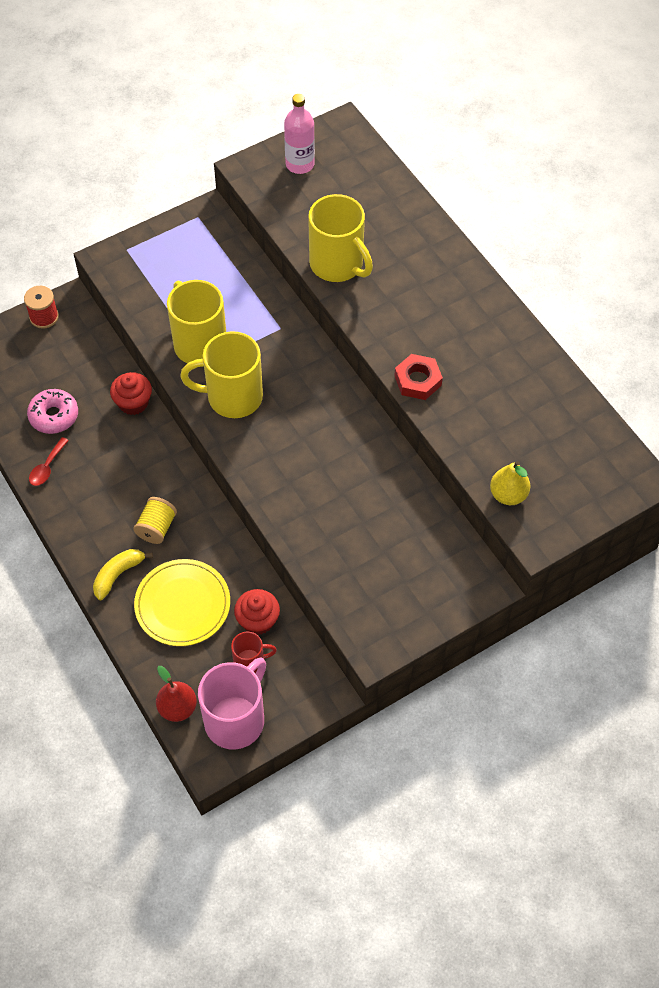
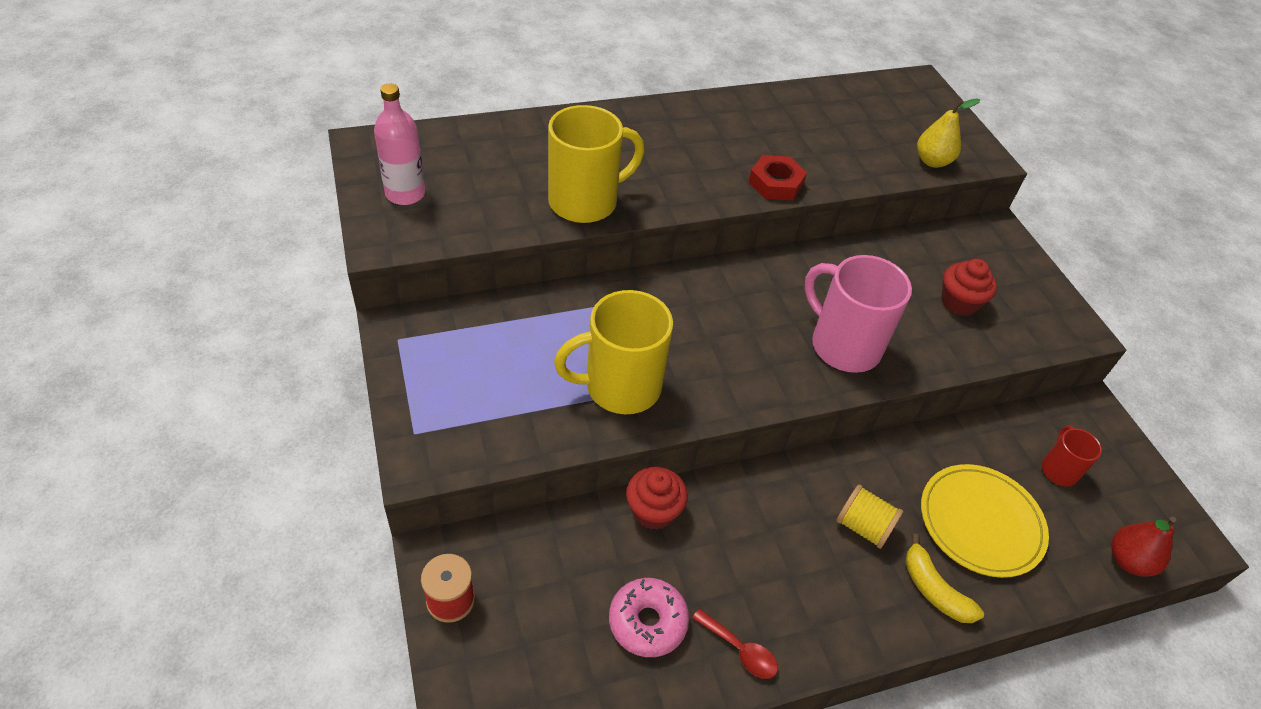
camera: 80 degrees left, 10 degrees down
yellow mug [180,331,263,418] -> none
pink mug [198,657,266,749] -> pink mug moved to [804,255,912,373]
red cupcake [234,589,280,635] -> red cupcake moved to [941,259,997,316]

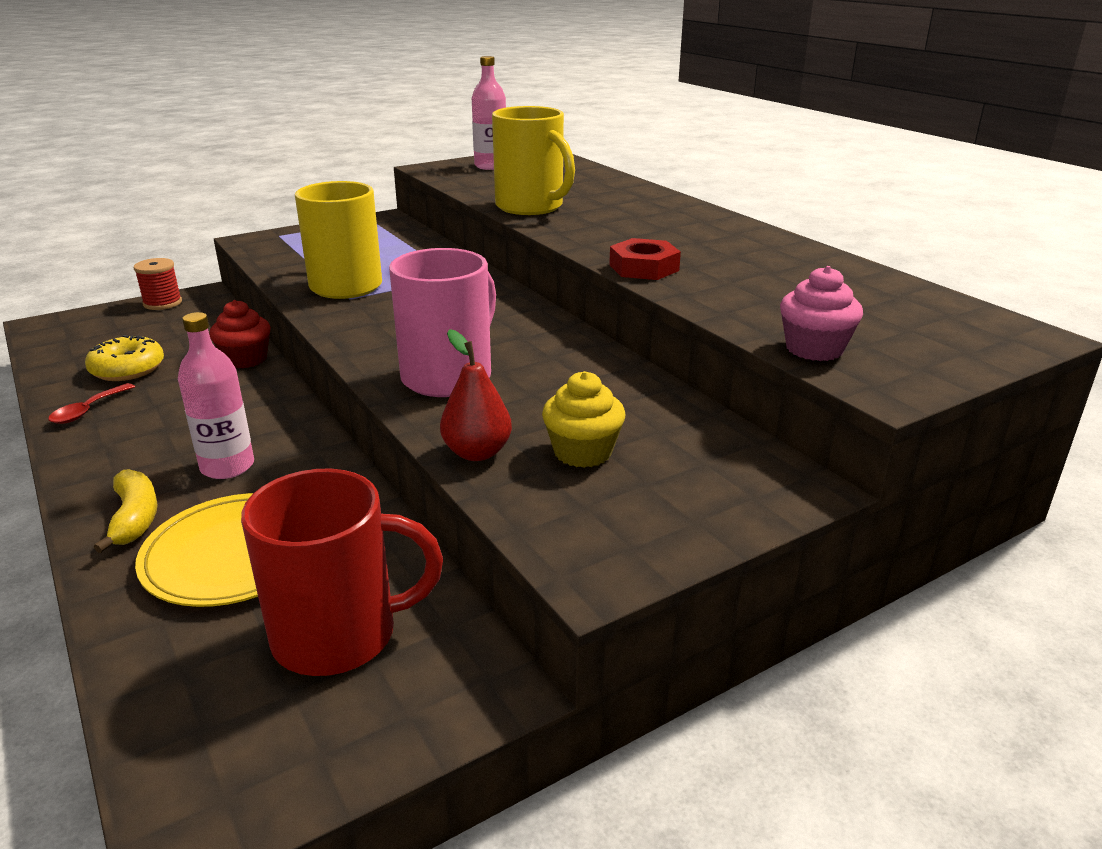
camera: 80 degrees right, 20 degrees down
pink donut [609,578,689,657] -> yellow donut [85,335,164,381]
yellow spool [836,484,903,549] -> pink bottle [178,312,254,479]
yellow banana [905,534,984,623] -> yellow banana turned 120 degrees clockwise [94,470,158,553]
yellow pear [917,99,980,168] -> pink cupcake [780,266,863,361]
red cupcake [941,259,997,316] -> yellow cupcake [542,371,625,468]
red mug [1041,425,1102,486] -> red mug [241,469,443,676], size x1.94
red pear [1111,517,1176,577] -> red pear moved to [440,329,512,461]

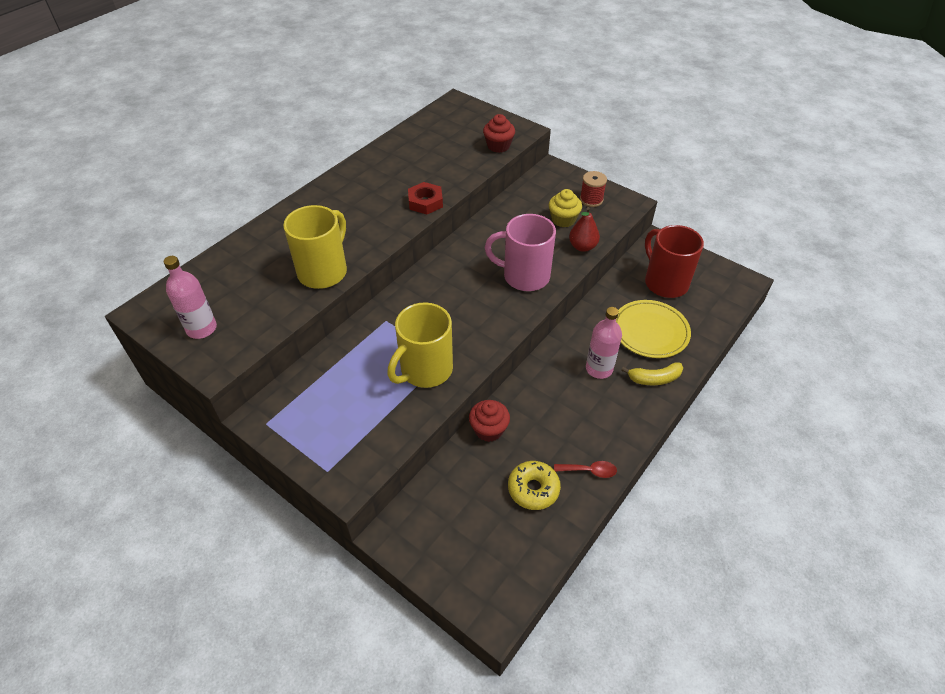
camera: 110 degrees left, 20 degrees up
yellow banana [94,470,158,553] -> yellow banana turned 150 degrees counterclockwise [621,362,683,385]
red spool [134,258,182,310] -> red spool moved to [580,171,607,207]
pink cupcake [780,266,863,361] -> red cupcake [483,114,515,153]

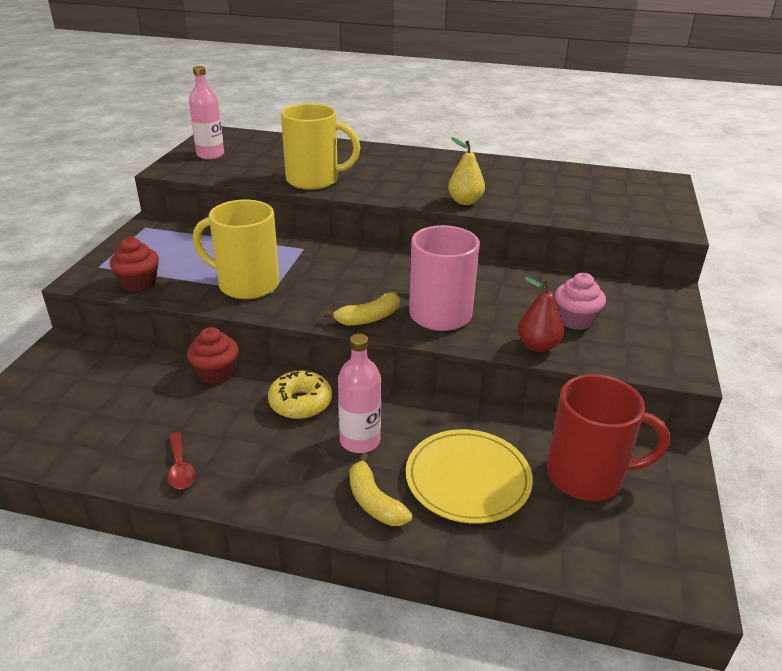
camera: 65 degrees right, 15 degrees down
red nut [408,182,443,215] -> yellow pear [448,137,485,205]
red cupcake [483,114,515,153] -> red cupcake moved to [110,237,159,292]
yellow donut [508,461,561,510] -> yellow donut moved to [268,370,332,419]
yellow cupcake [549,189,582,227] -> pink cupcake [555,273,606,330]
red spool [580,171,607,207] -> none
red mug [645,225,704,298] -> red mug turned 60 degrees clockwise [547,374,670,501]
none -> yellow banana [324,293,400,326]

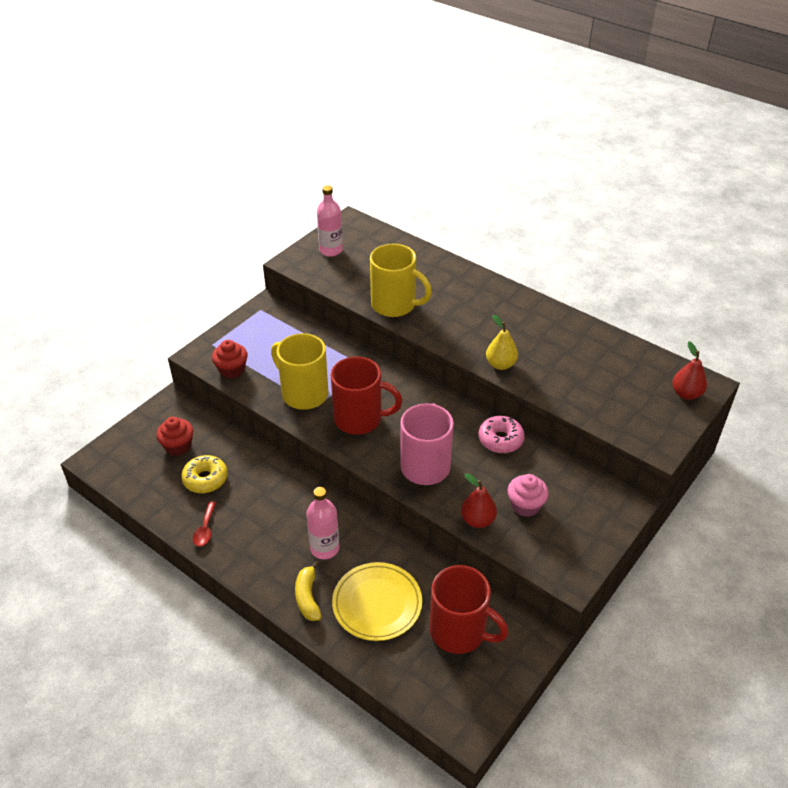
camera: 25 degrees right, 10 degrees up
red cupcake [187,327,239,384] -> red cupcake moved to [156,417,193,456]
yellow donut [268,370,332,419] -> yellow donut moved to [181,455,228,493]
yellow banana [324,293,400,326] -> none
none -> red mug [331,356,402,435]
none -> pink donut [478,416,525,453]
none -> red pear [672,341,707,400]

